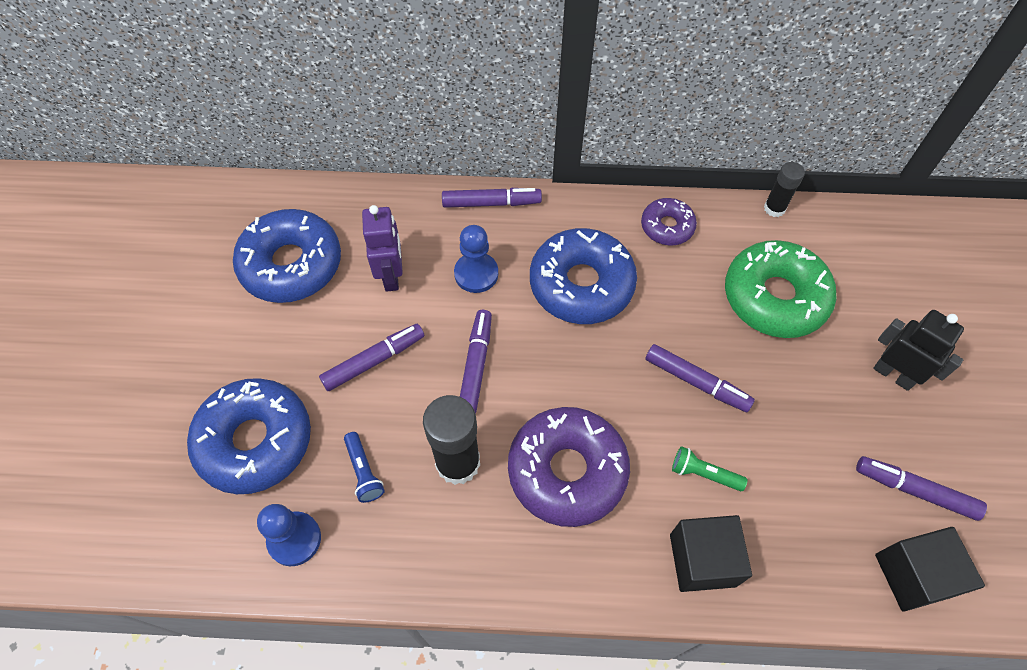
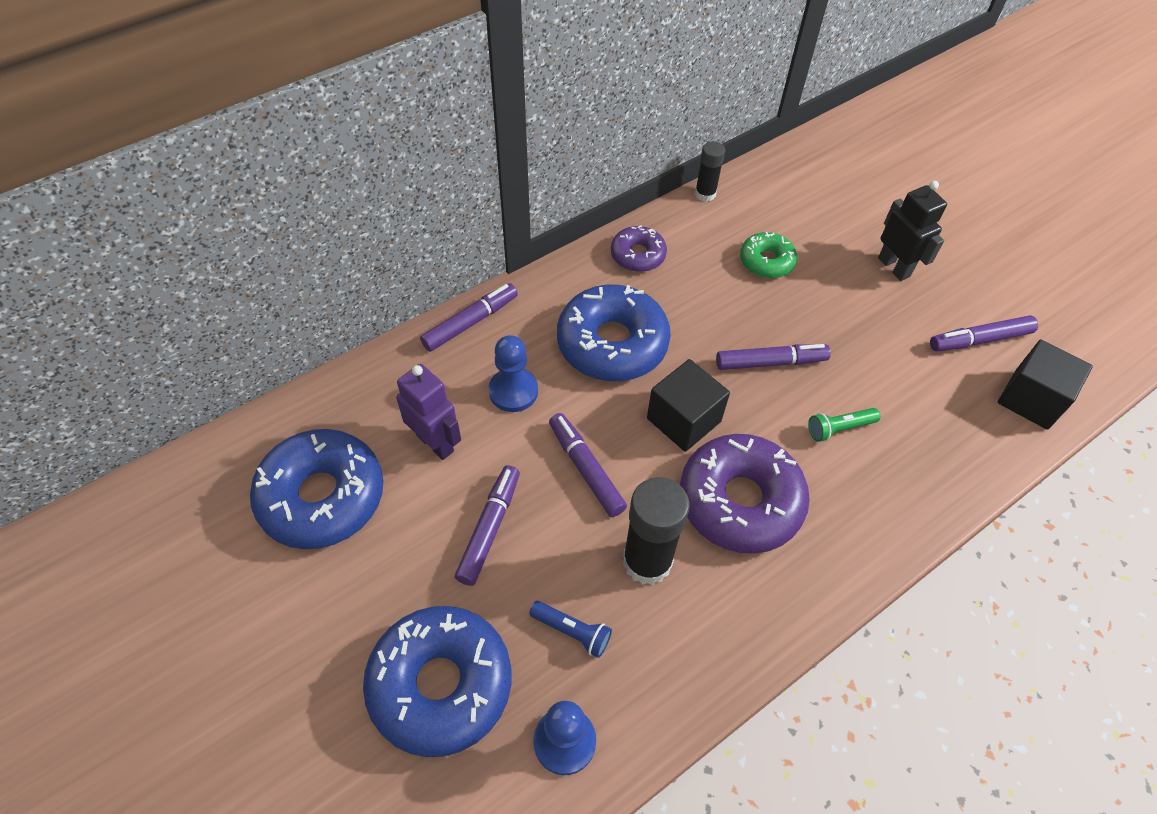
camera: 40 degrees left, 5 degrees down
black cube [670,515,752,592] -> black cube moved to [647,359,730,452]
green donut [725,240,836,338] -> green donut [740,232,797,278], size x0.54
black robot [873,310,964,391] -> black robot turned 60 degrees clockwise [878,181,947,281]

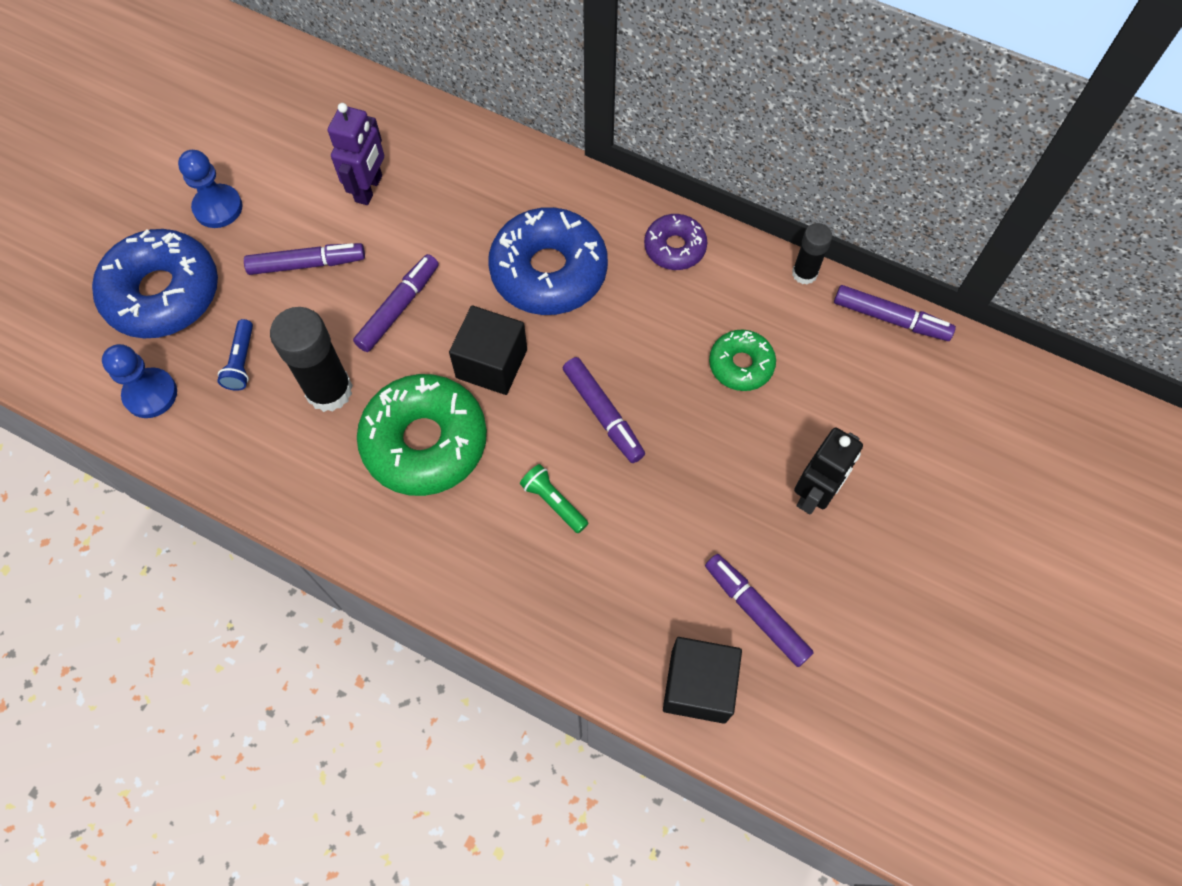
camera: 65 degrees right, 10 degrees up
blue donut [250,429,383,549] -> none
purple marker [420,283,518,352] -> purple marker moved to [834,285,956,341]
blue pawn [489,335,538,412] -> blue pawn moved to [178,150,242,228]
purple donut [680,434,810,554] -> green donut [357,374,487,496]

